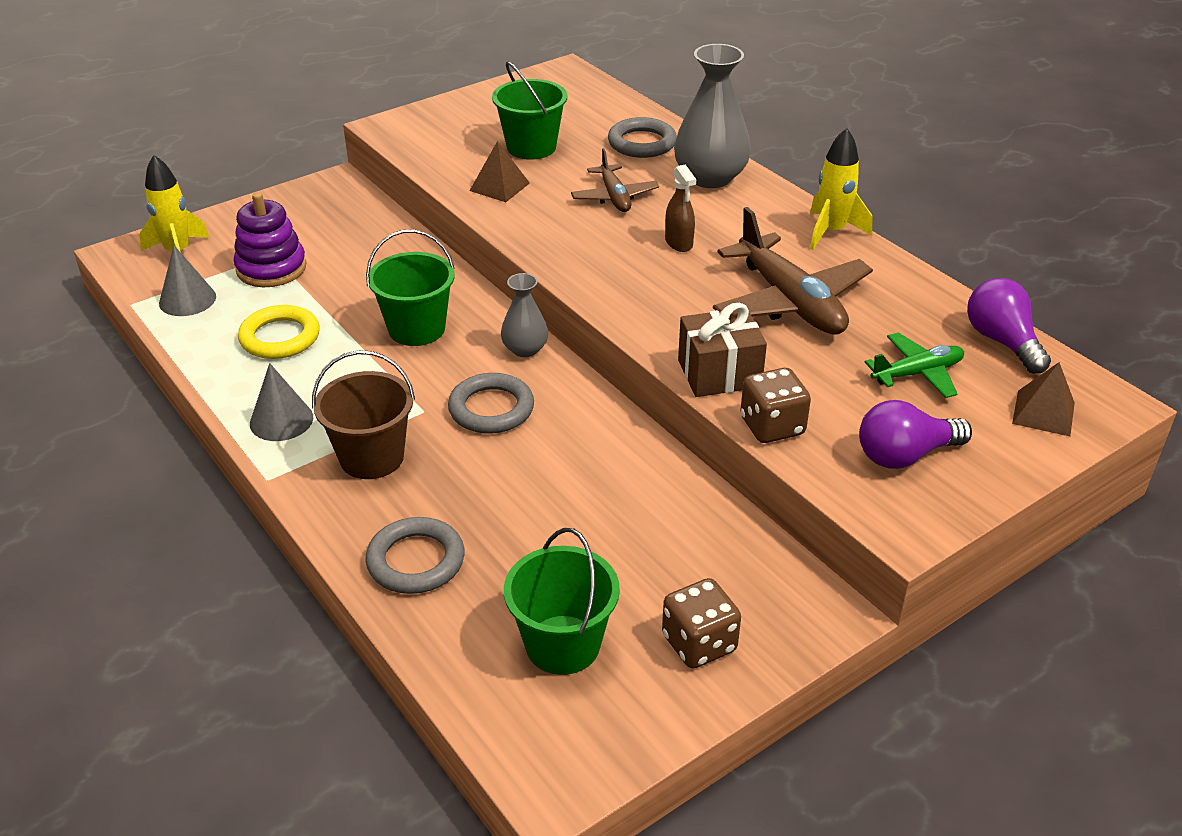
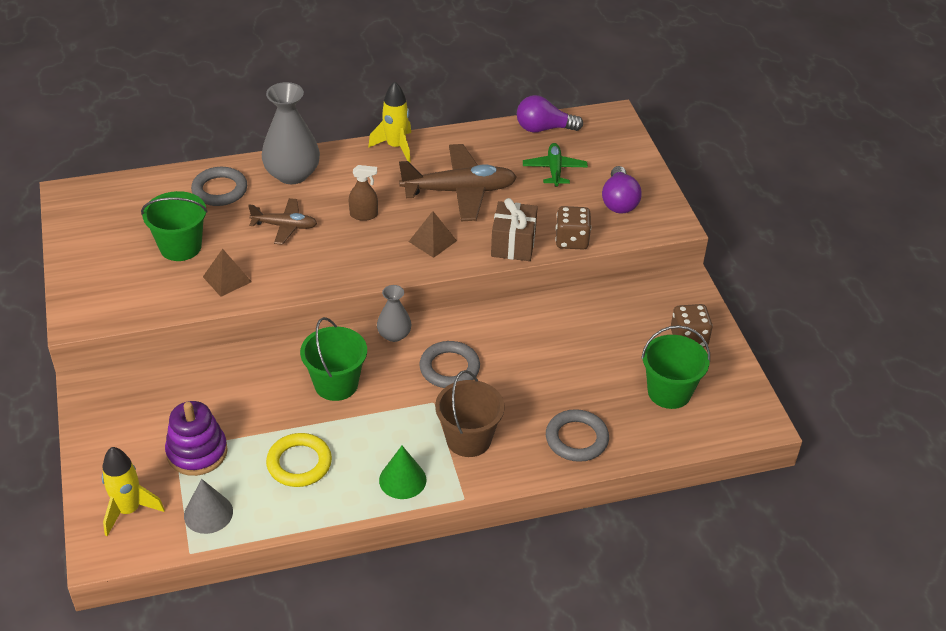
camera: 70 degrees left, 5 degrees up
grey cone [250,363,313,441] -> green cone [379,446,426,499]
brown pyramid [1012,362,1075,436] -> brown pyramid moved to [409,211,457,258]

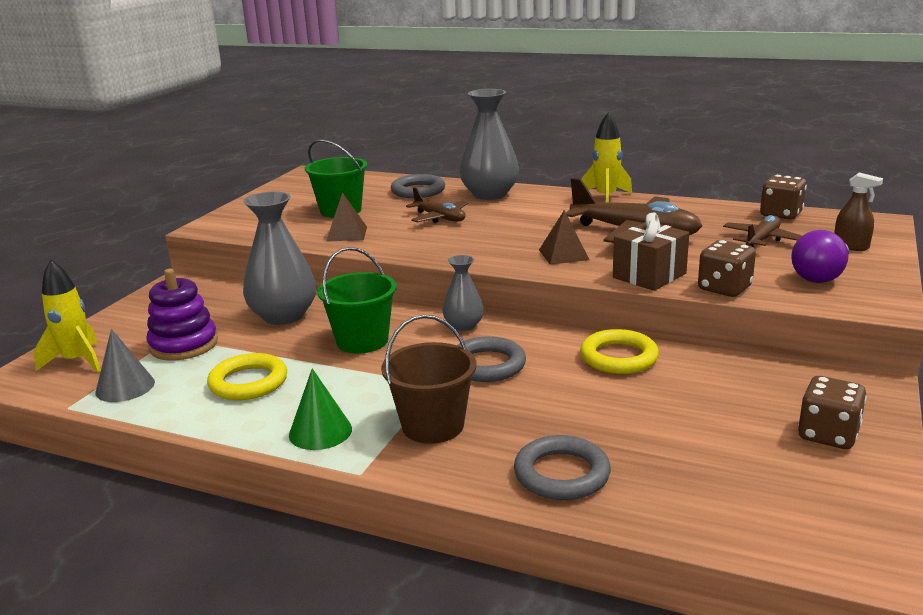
camera: 40 degrees right, 20 degrees down
brown spray bottle [349,165,378,221] -> brown spray bottle moved to [834,173,883,251]
purple light bulb [517,95,583,132] -> brown dice [760,175,807,220]
green plane [523,143,588,187] -> brown plane [723,215,802,247]
green bucket [641,325,710,409] -> none
none -> grey vase [243,191,316,325]
none -> yellow ring [580,329,659,374]

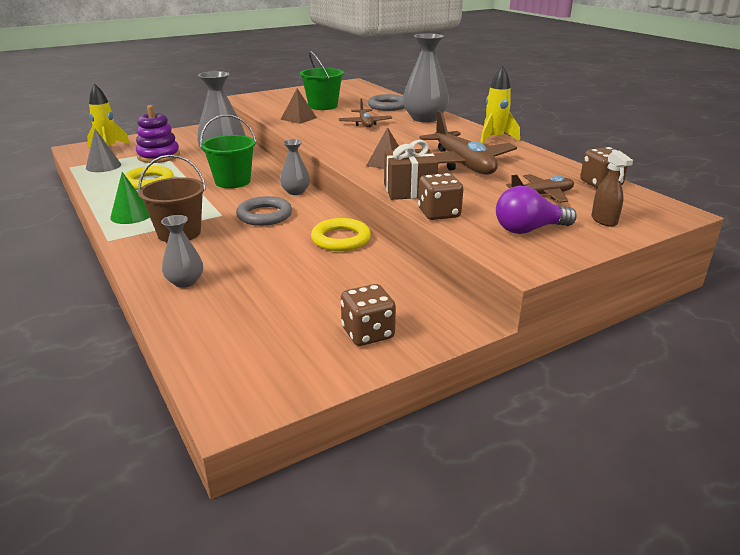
camera: 35 degrees right, 5 degrees up
grey ring [514,435,611,500] -> grey vase [161,215,203,288]

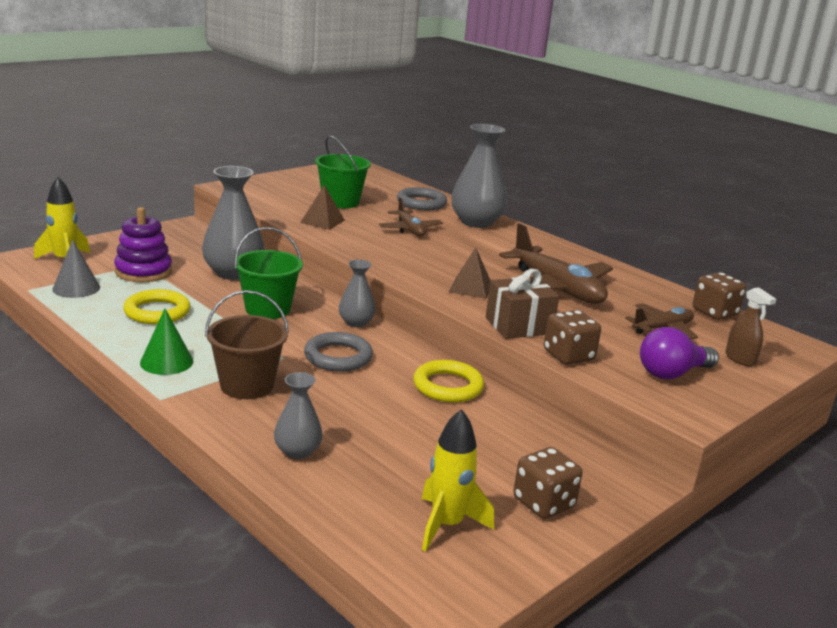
camera: 15 degrees left, 5 degrees down
yellow rocket [481,66,520,144] -> yellow rocket moved to [422,409,494,552]

